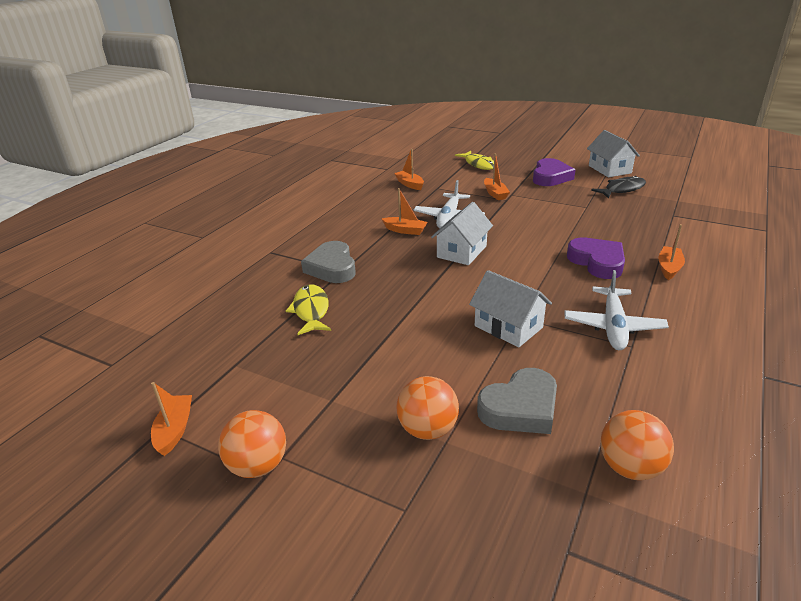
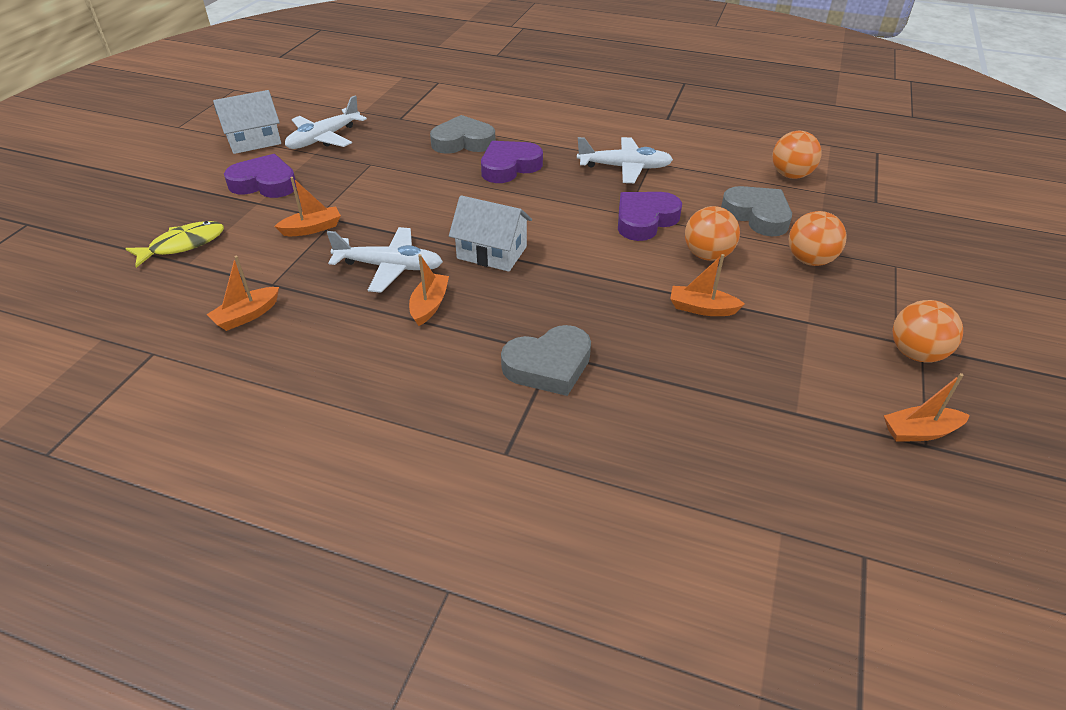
camera: 100 degrees left, 10 degrees up
yellow fish [286,285,331,335] -> none
white house [469,270,552,347] -> purple heart [618,192,682,241]
black fish [591,176,646,199] -> white plane [285,95,367,149]
orange boat [658,224,685,280] -> orange boat moved to [670,254,745,316]
none -> grey heart [430,115,496,154]
none -> orange ball [685,206,740,261]

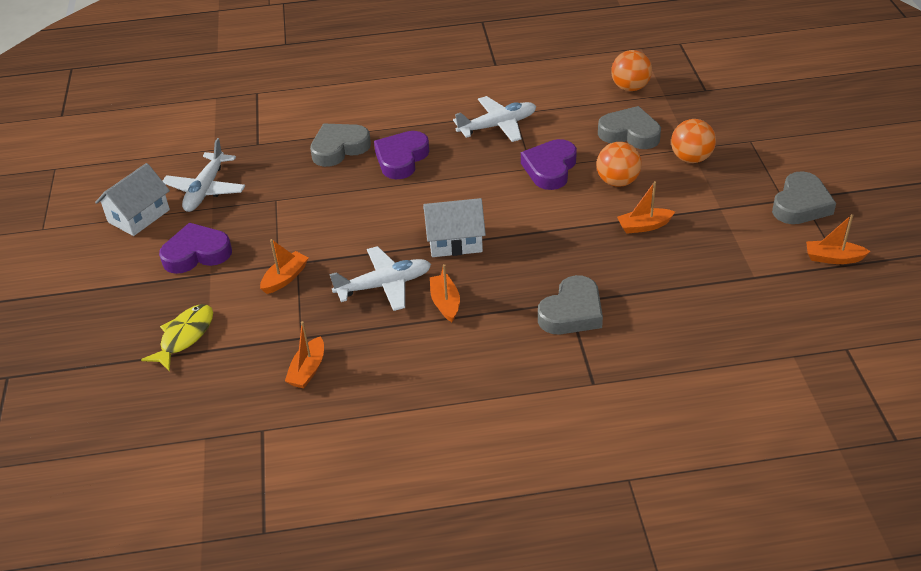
camera: 25 degrees left, 0 degrees up
orange boat [884,373,970,442] -> orange boat turned 45 degrees clockwise [806,214,870,264]
orange ball [892,300,963,363] -> grey heart [772,171,836,224]

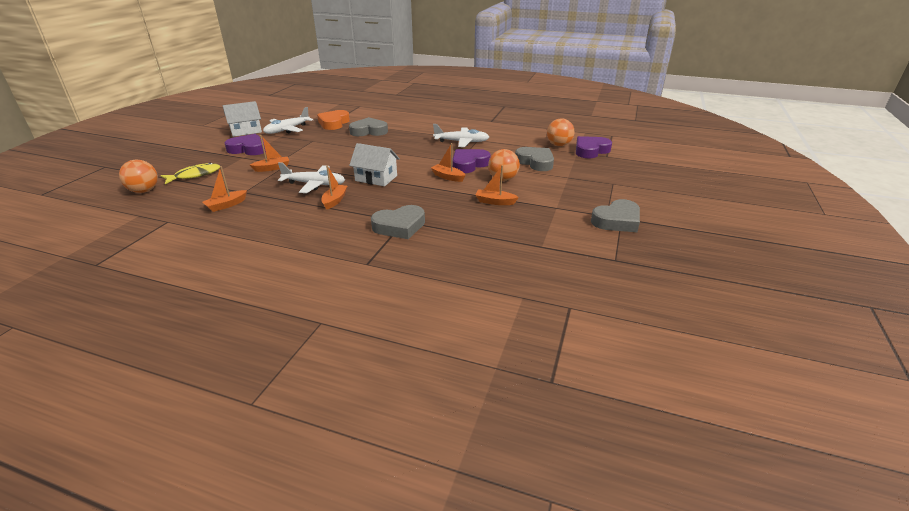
camera: 25 degrees right, 10 degrees down
purple heart [374,131,429,179] -> purple heart moved to [576,136,612,158]
orange ball [671,119,716,163] -> orange ball moved to [119,160,158,193]
orange boat [806,214,870,264] -> orange boat moved to [431,143,466,182]
none -> orange heart [317,110,350,130]

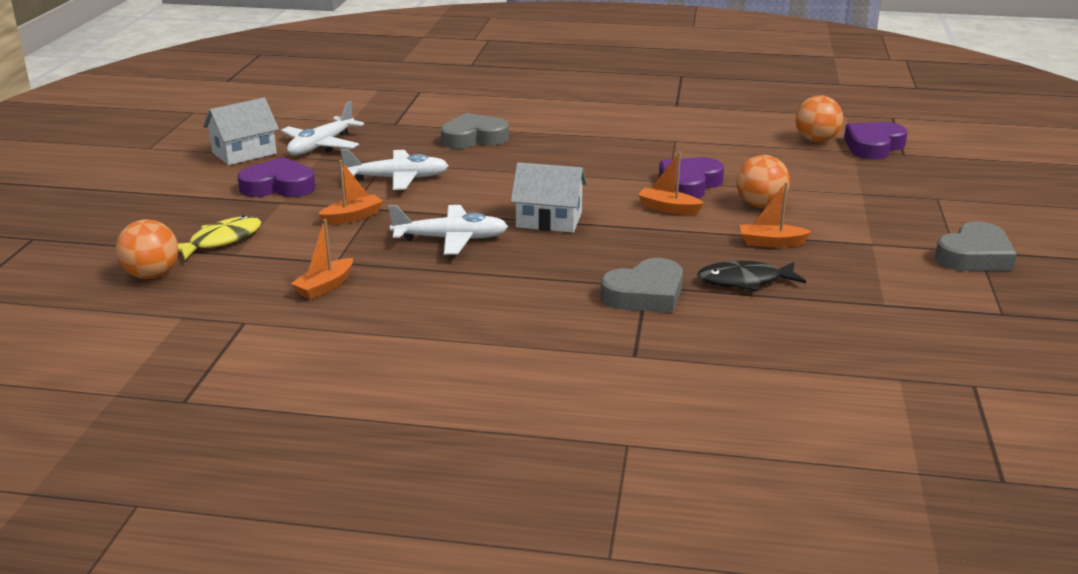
camera: 10 degrees left, 5 degrees down
orange heart [317,110,350,130] -> none
orange boat [321,166,347,210] -> none
white plane [433,124,489,147] -> white plane moved to [341,149,449,190]
grey heart [515,147,554,171] -> none
none -> black fish [697,261,806,291]

